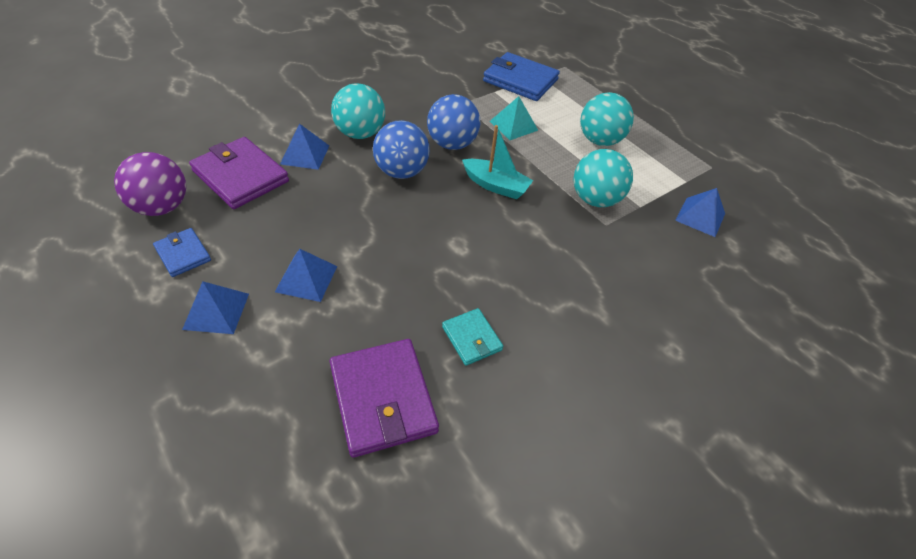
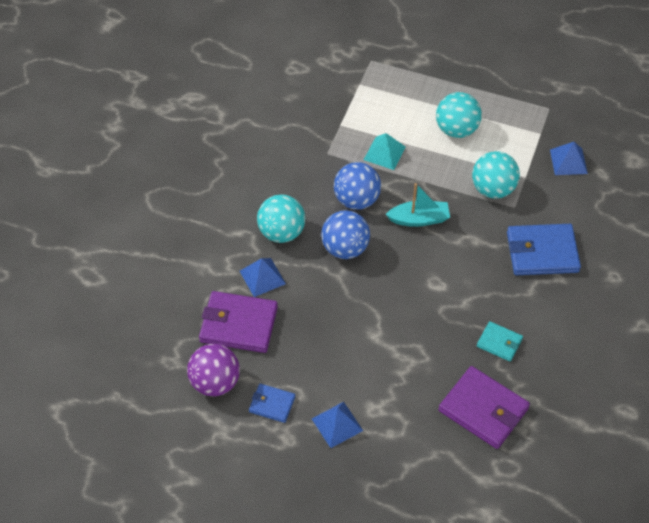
camera: 30 degrees left, 5 degrees up
blue pyramid [275,249,337,302] -> none
blue wallet [483,52,560,101] -> blue wallet moved to [507,224,581,275]

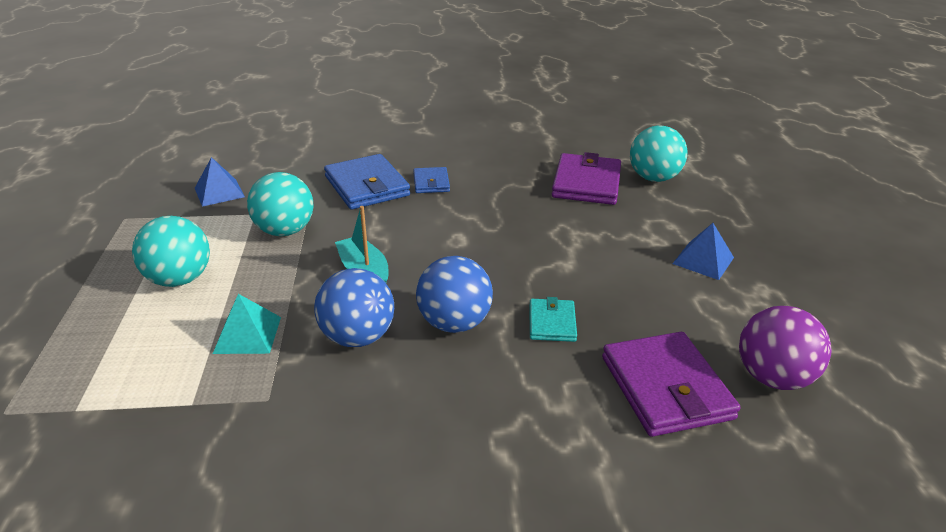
camera: 115 degrees left, 20 degrees down
blue pyramid [240,258,286,297] -> none
blue wallet [249,384,295,423] -> blue wallet moved to [413,167,450,193]
turquoise ball [257,194,305,243] -> turquoise ball moved to [630,125,688,182]
turquoise wallet [477,321,523,361] -> turquoise wallet moved to [529,297,577,342]

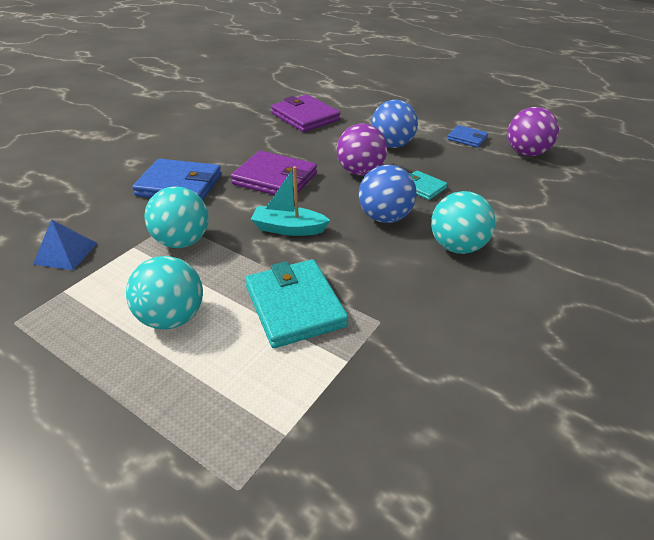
camera: 50 degrees left, 5 degrees up
turquoise pyramid [213,294,281,354] -> turquoise wallet [245,259,348,348]
blue ball [314,268,394,347] -> blue ball moved to [371,100,418,148]
blue wallet [413,167,450,193] -> blue wallet moved to [447,125,488,148]
purple wallet [602,332,741,437] -> purple wallet moved to [231,151,317,196]
turquoise ball [630,125,688,182] -> turquoise ball moved to [431,191,496,254]
blue pyramid [672,223,734,280] -> none
none -> purple ball [337,124,387,176]

